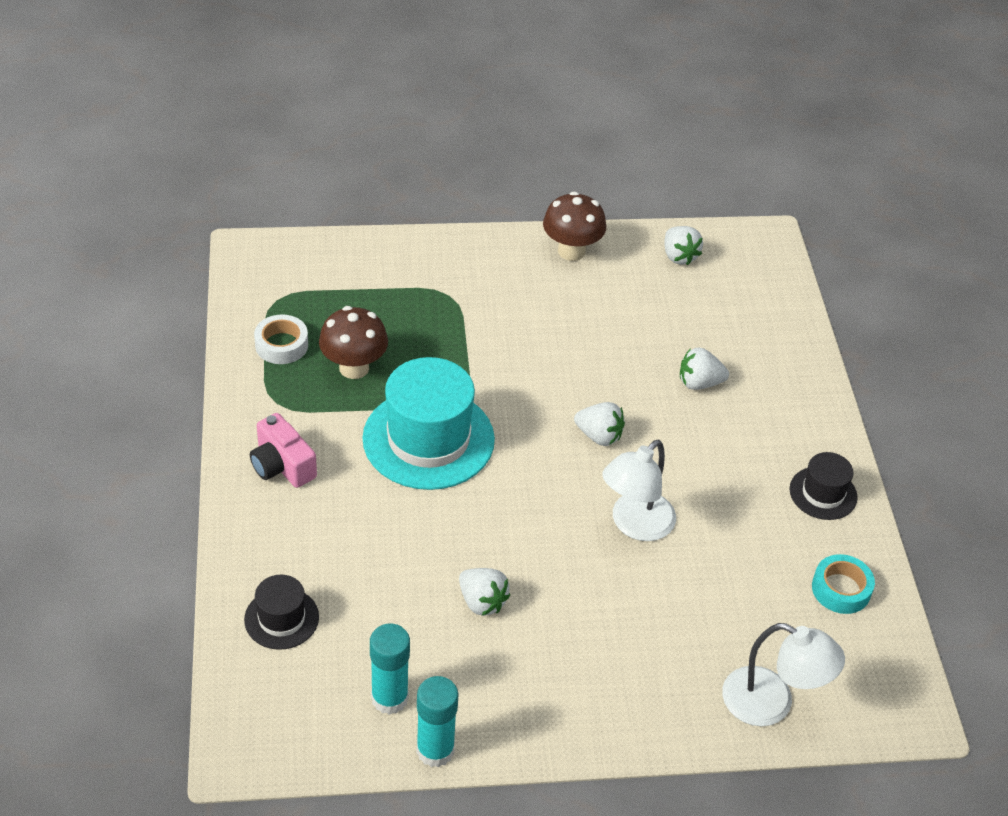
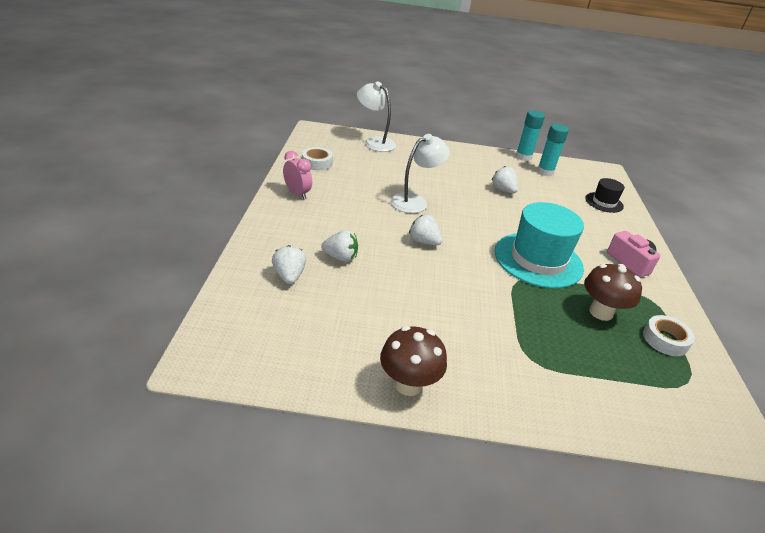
camera: 170 degrees left, 10 degrees down
white strawberry [664,226,703,265] -> white strawberry moved to [272,245,306,284]
black hat [789,452,858,520] -> pink clock [283,151,312,199]
turquoise tape [812,554,875,614] -> white tape [302,147,333,170]

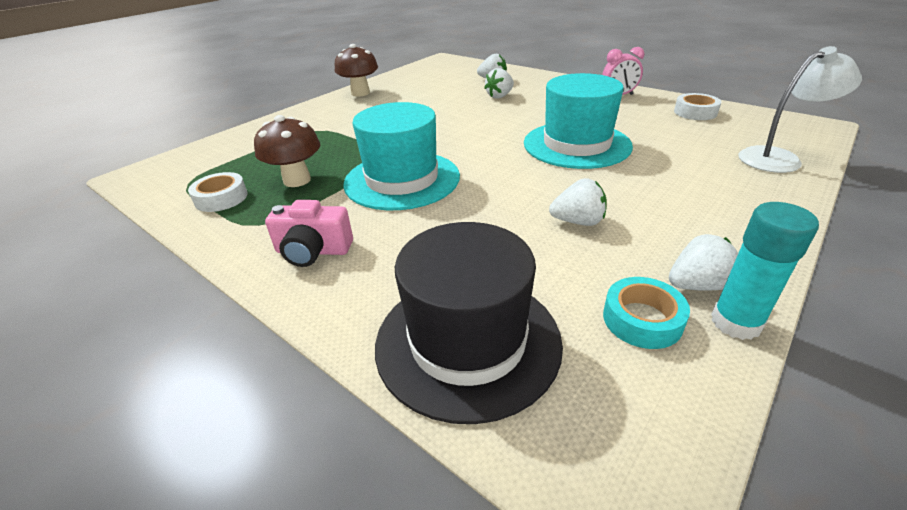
camera: 130 degrees right, 0 degrees up
white lamp [390,134,450,213] -> turquoise hat [524,73,633,169]
white strawberry [409,215,443,246] -> white strawberry moved to [669,234,738,291]
turquoise glue stick [537,124,569,176] -> turquoise tape [603,277,690,349]
black hat [585,178,625,213] -> black hat [375,222,563,424], size x1.97

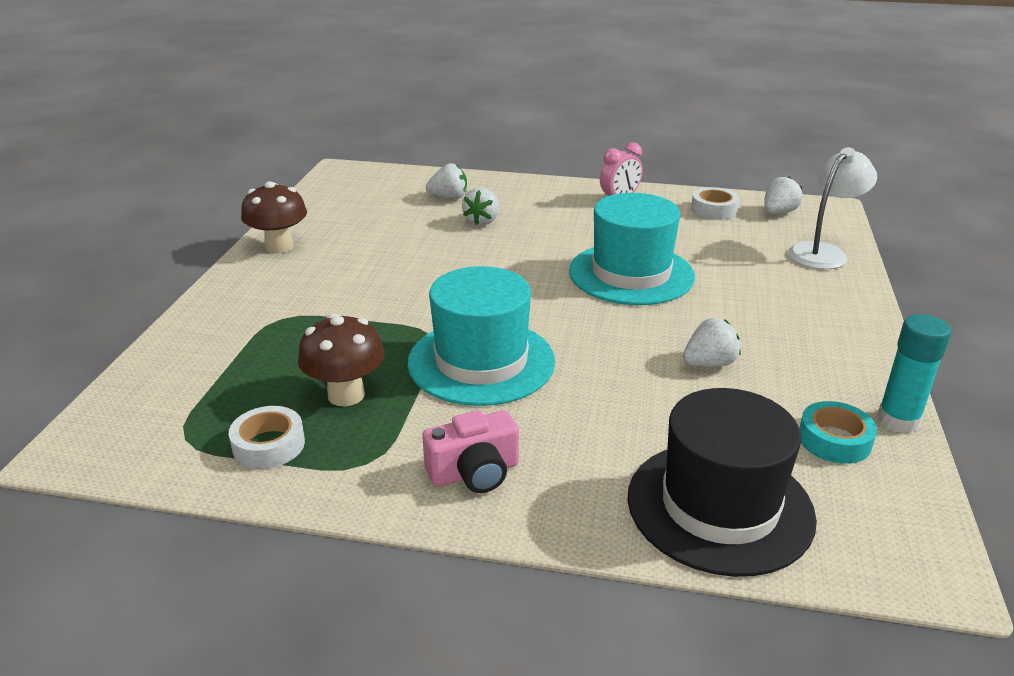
camera: 30 degrees left, 5 degrees down
white strawberry [669,234,738,291] -> white strawberry moved to [764,176,803,214]

